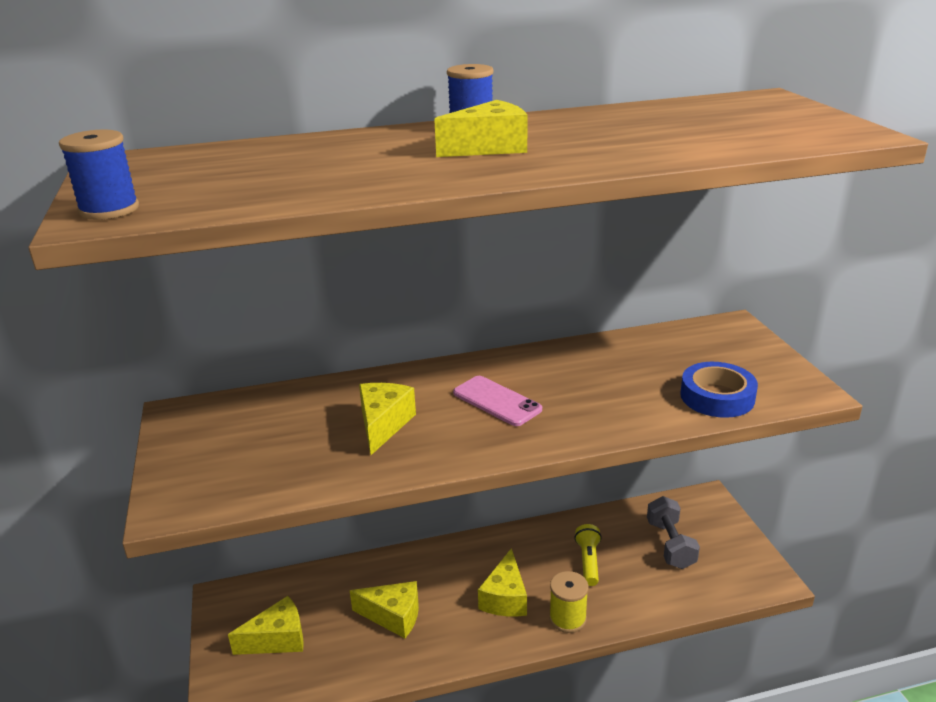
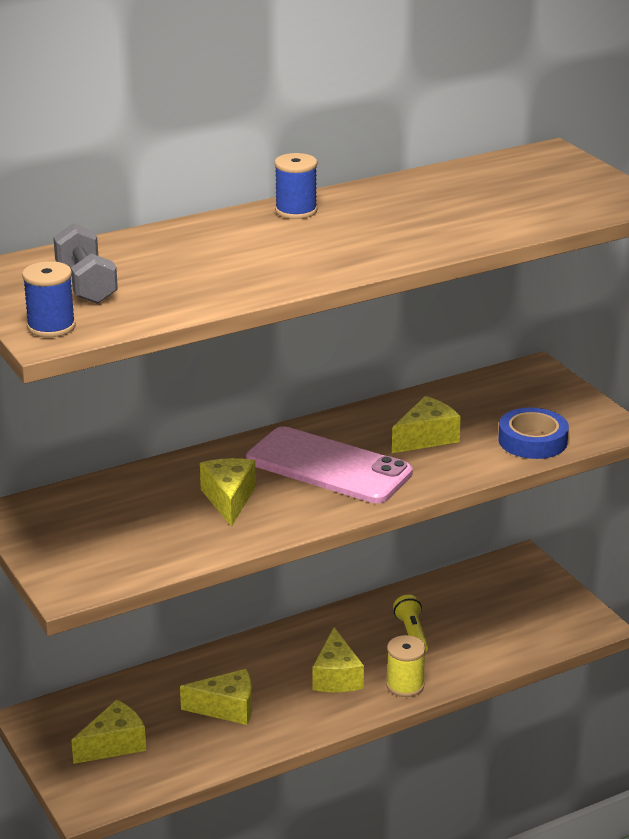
camera: 15 degrees left, 0 degrees up
yellow cheese [434,100,528,157] -> yellow cheese moved to [392,396,461,453]
pink phone [453,376,542,426] -> pink phone [246,426,413,503], size x1.80
grey dumbbell [647,496,700,569] -> grey dumbbell moved to [53,223,118,304]

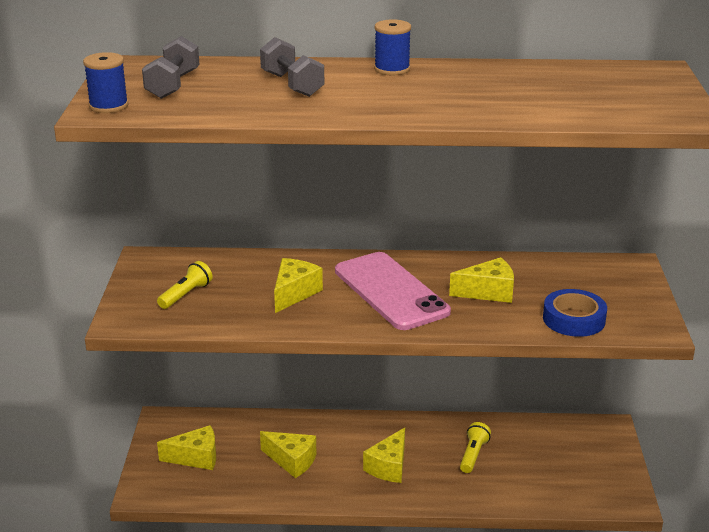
camera: 30 degrees right, 0 degrees up
yellow spool [386,635,426,697] -> none
none -> yellow flashlight [157,261,213,309]
none -> grey dumbbell [260,37,324,97]

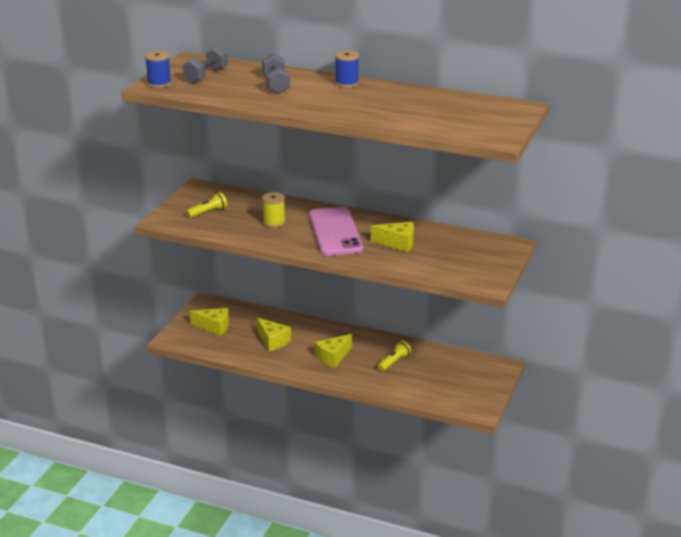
camera: 20 degrees right, 0 degrees up
yellow cheese [274,258,323,313] -> yellow spool [262,192,286,228]
blue tape [543,289,607,337] -> none

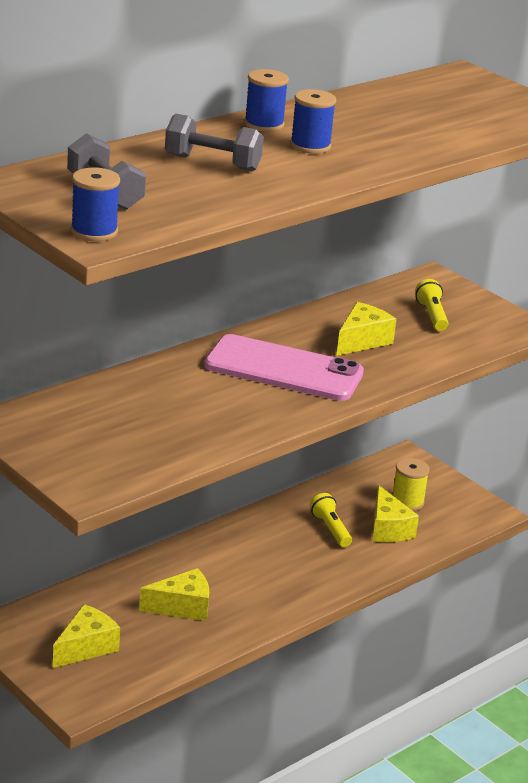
camera: 65 degrees left, 0 degrees up
yellow flashlight [186,192,227,218] -> yellow flashlight moved to [415,279,448,331]
yellow spool [262,192,286,228] -> yellow spool moved to [393,458,430,511]
yellow cheese [315,334,352,368] -> yellow cheese moved to [372,485,419,542]
none -> blue spool [290,89,336,154]

